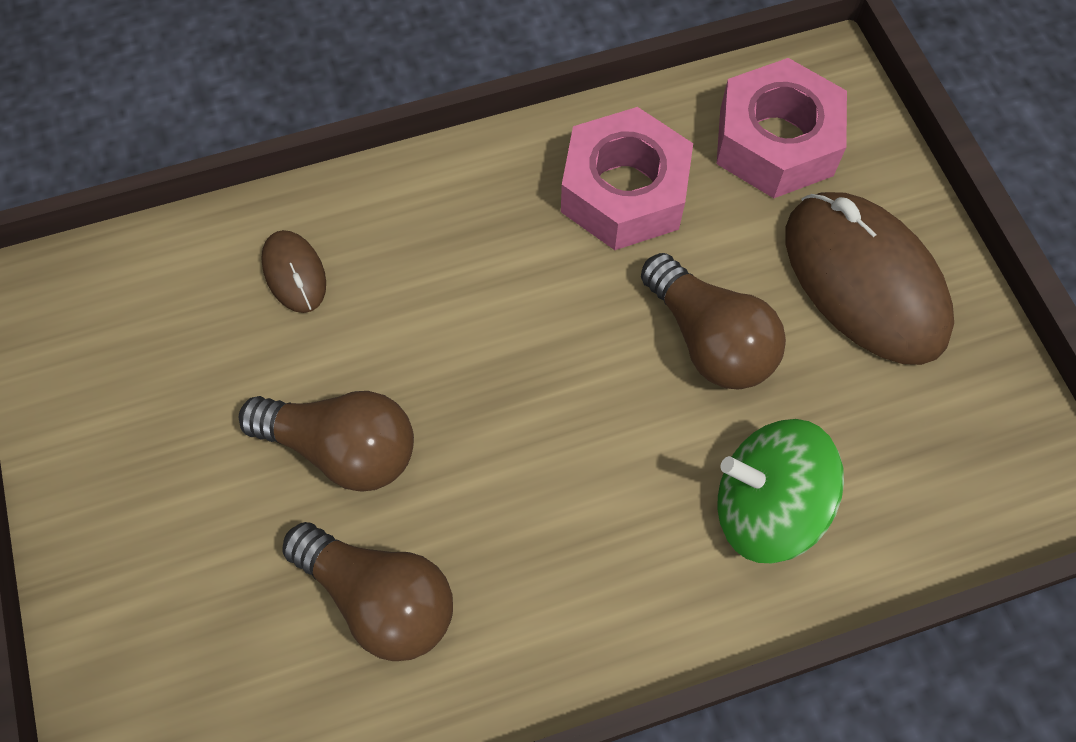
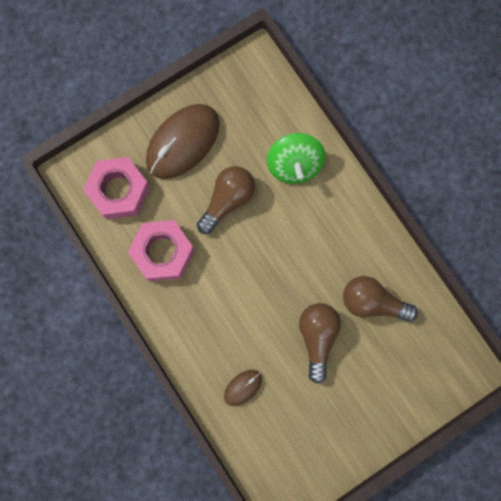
camera: 105 degrees left, 15 degrees up
brown light bulb [282,522,453,661] -> brown light bulb turned 90 degrees counterclockwise [343,276,418,322]

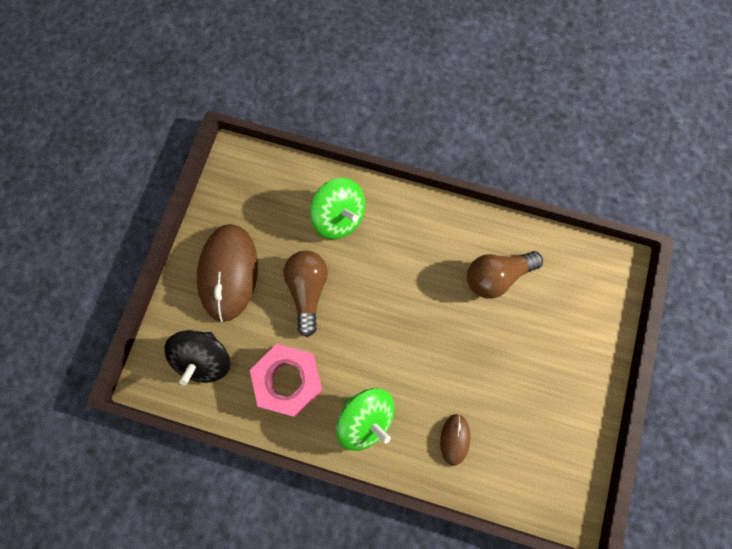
camera: 40 degrees left, 5 degrees down
pink nut [83,157,150,219] -> black spinning top [164,330,230,386]
brown light bulb [299,303,341,383] -> none
none -> green spinning top [336,388,395,451]

